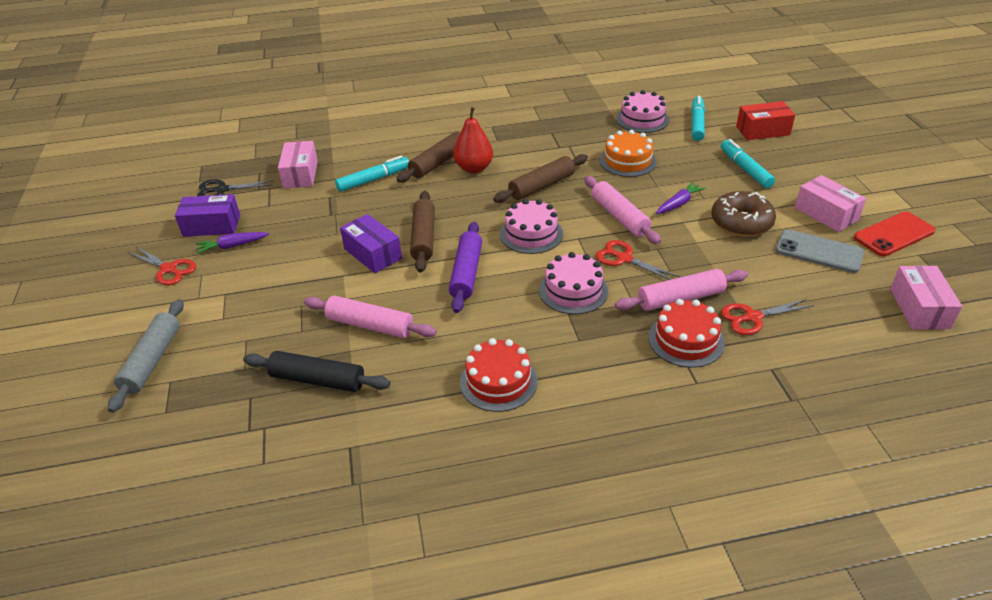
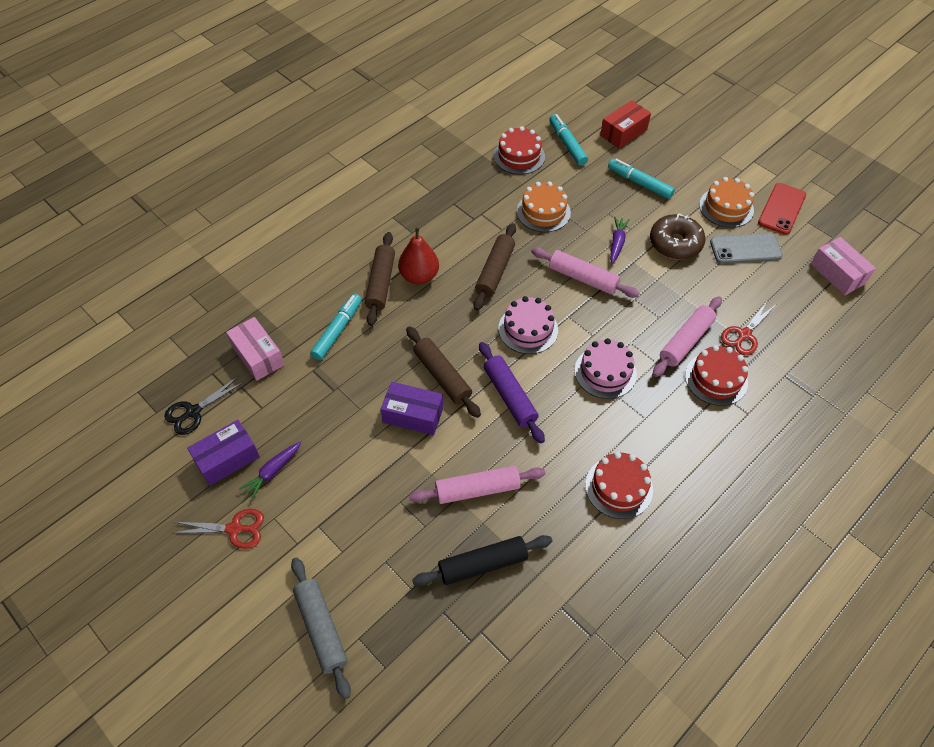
camera: 35 degrees left, 15 degrees up
red scissors [596,240,680,280] -> none
pink cake [616,90,669,133] -> red cake [494,126,545,175]
pink box [795,175,866,232] -> orange cake [699,177,754,228]

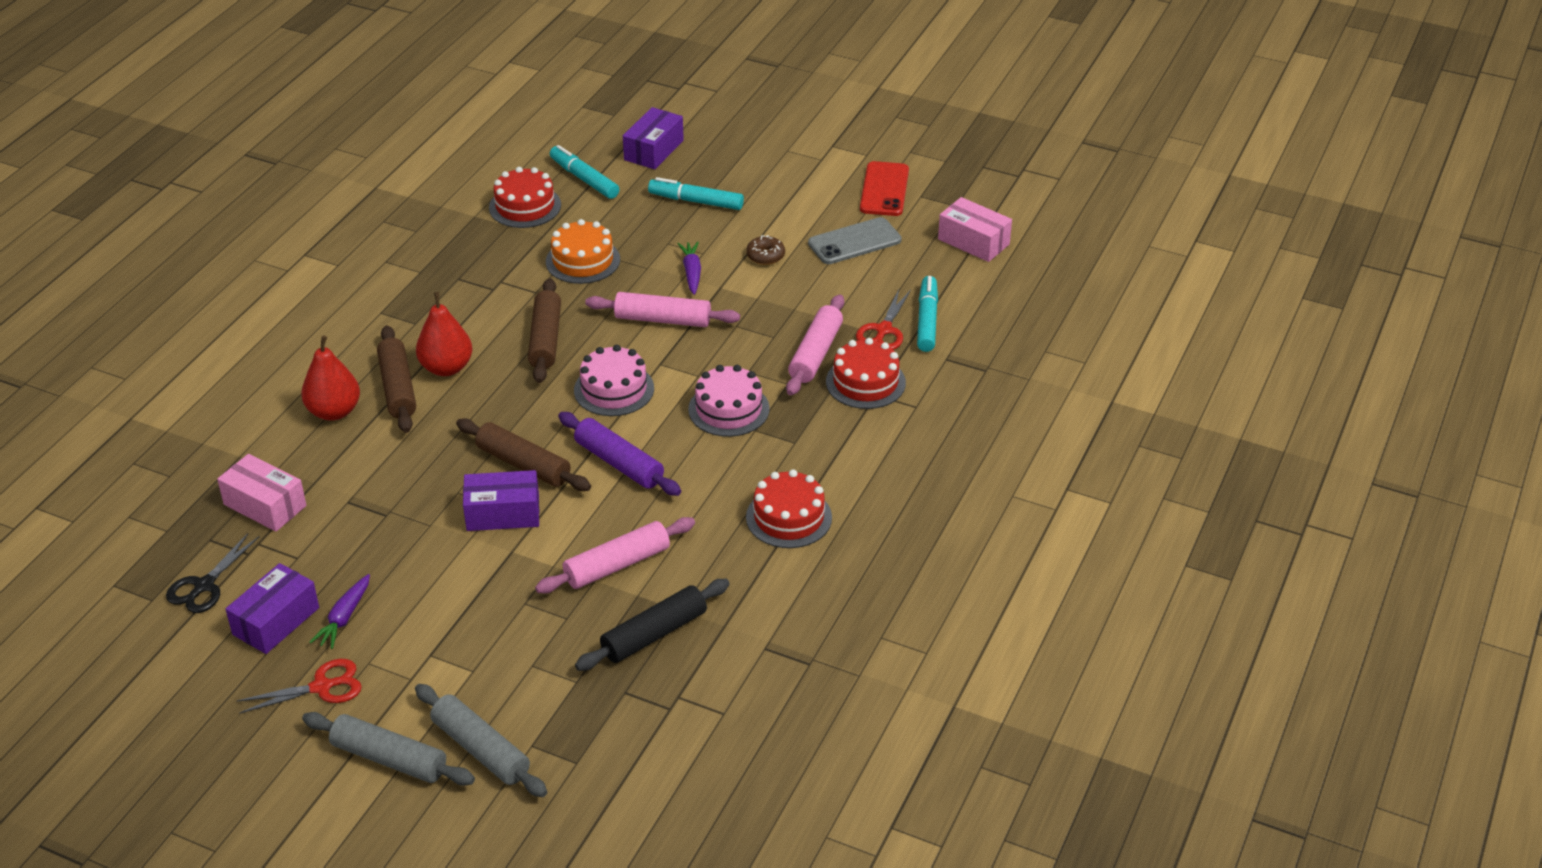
camera: 20 degrees left, 15 degrees down
turquoise marker [310,294,362,360] -> turquoise marker moved to [917,276,938,352]
red box [600,100,651,149] -> purple box [623,107,684,169]
brown donut [650,213,705,260] -> brown donut [746,235,785,265], size x0.54
orange cake [699,177,754,228] -> none
none -> red pear [301,336,360,421]
none -> grey rolling pin [302,712,475,786]

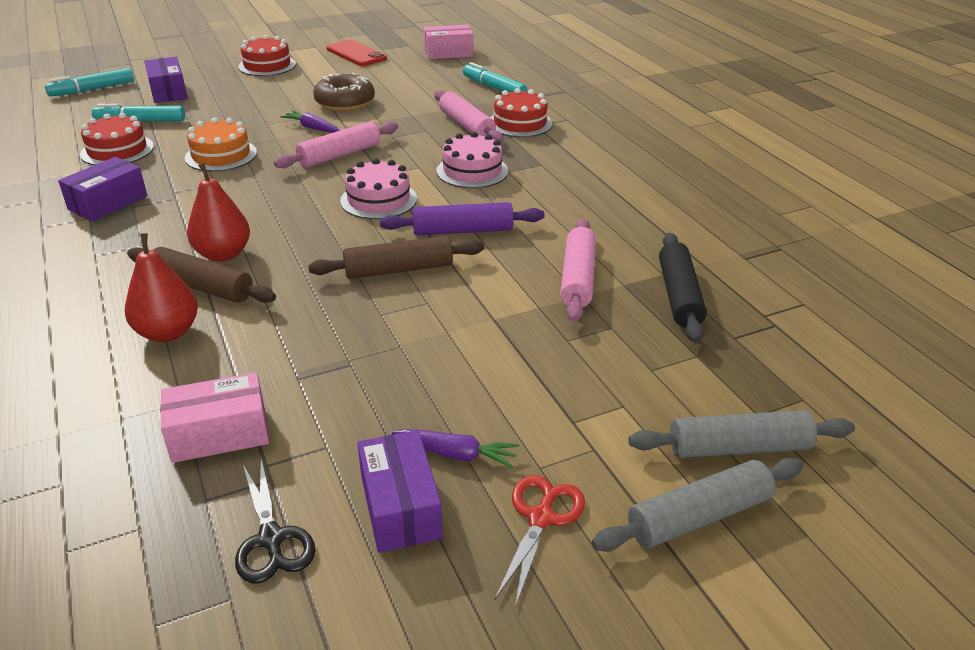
camera: 50 degrees left, 5 degrees down
purple carrot [309,574,370,649] -> purple carrot turned 45 degrees counterclockwise [392,429,519,468]
purple box [463,470,539,531] -> purple box moved to [58,157,147,222]
brown rolling pin [528,278,561,383] -> none
turquoise marker [648,177,744,210] -> turquoise marker moved to [45,68,134,96]
brown donut [746,235,785,265] -> brown donut [313,73,375,111], size x1.85
red cake [746,469,832,548] -> red cake moved to [238,35,296,76]
grey phone [808,217,902,264] -> none
red scissors [856,289,911,350] -> none

